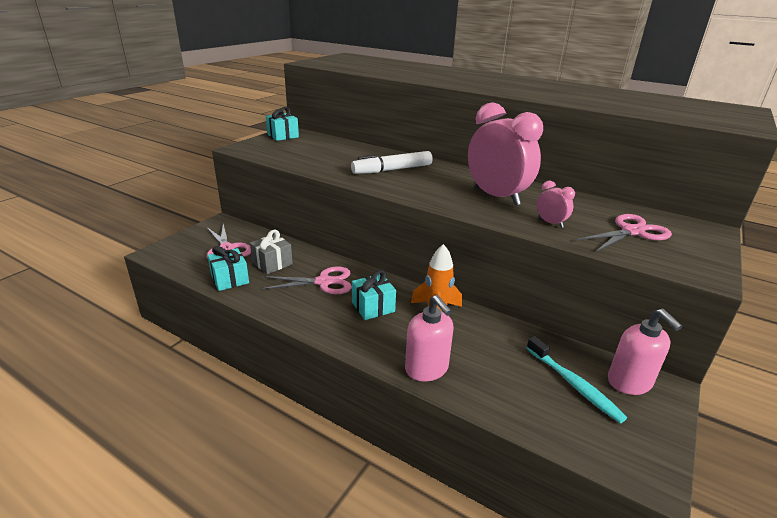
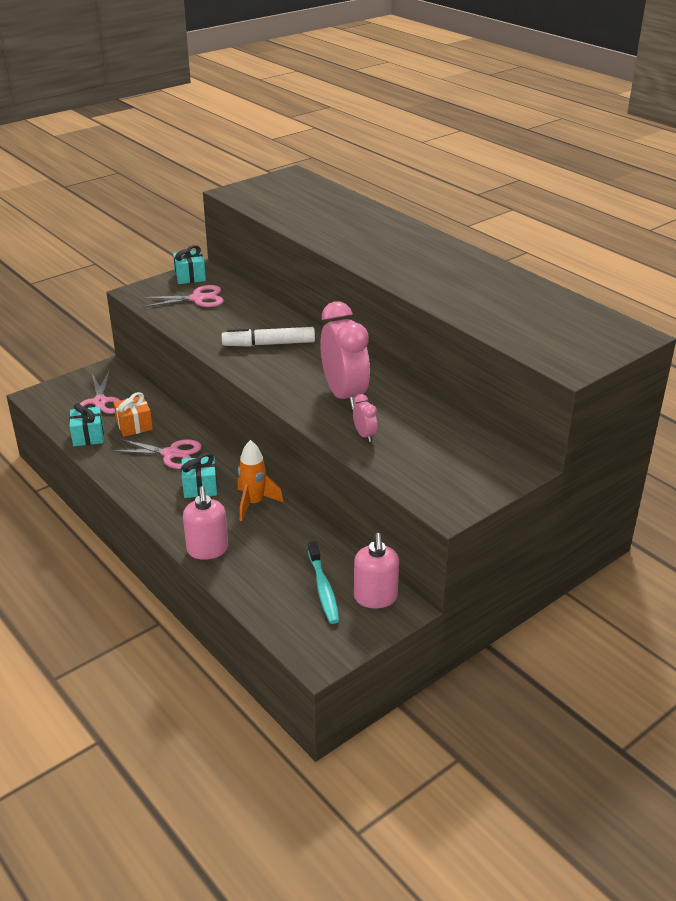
camera: 20 degrees right, 5 degrees up
grey gift [250,230,293,274] -> orange gift [114,392,153,437]
pink scissors [577,214,672,252] -> pink scissors moved to [141,285,224,307]

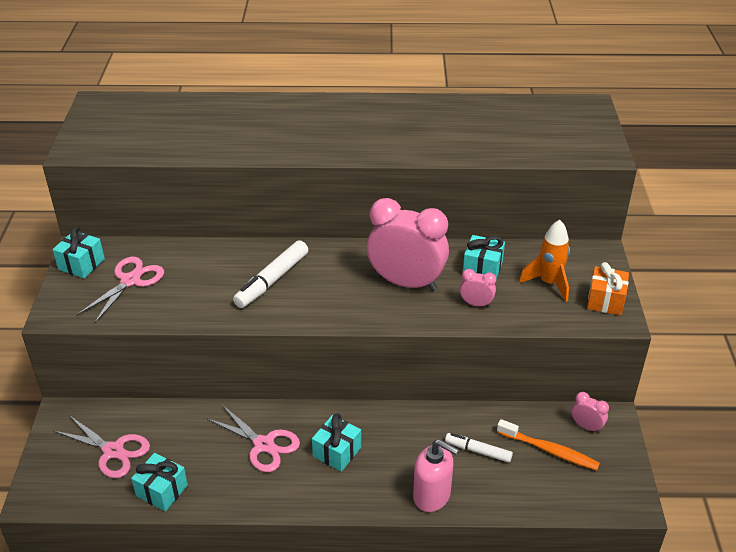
camera: 50 degrees left, 5 degrees up
pink scissors [111,439,202,469] -> pink scissors turned 75 degrees clockwise [206,405,300,472]
orange gift [114,392,153,437] -> orange gift moved to [587,262,629,315]
orange rocket [238,440,283,521] -> orange rocket moved to [519,220,570,302]
turquoise toothbrush [308,541,339,624] -> orange toothbrush [497,419,600,470]
pink soap dispenser [354,533,399,608] -> pink clock [572,392,609,433]
none -> white marker [445,433,513,463]
none -> turquoise gift [463,235,505,279]

